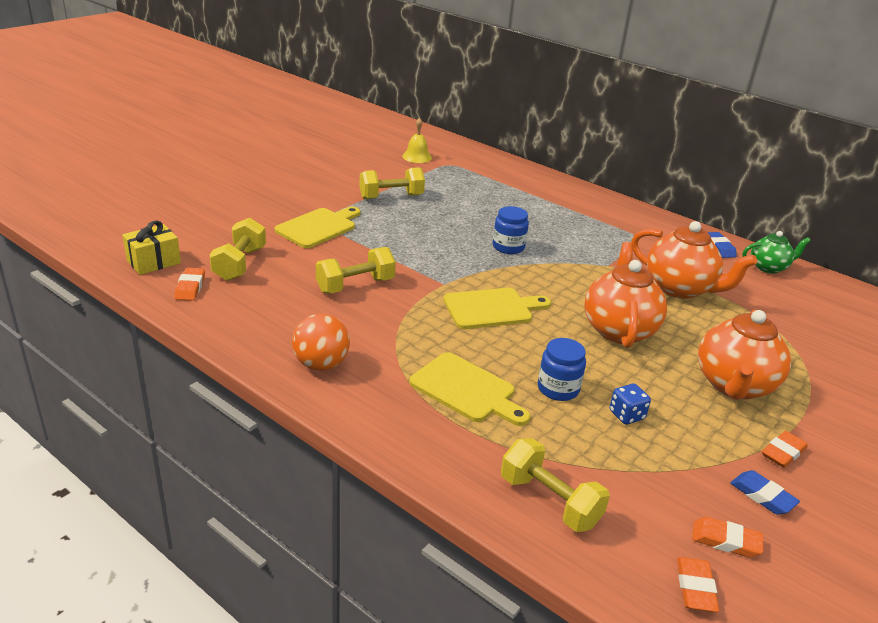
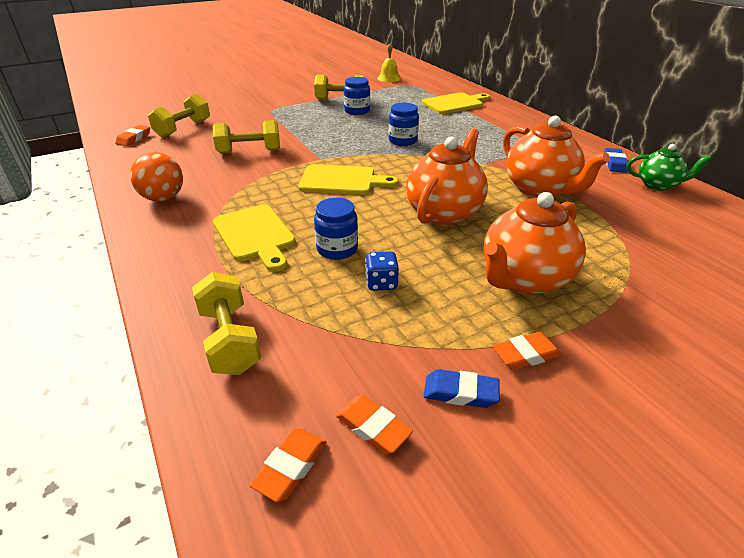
camera: 25 degrees right, 5 degrees up
yellow gift [122,220,181,275] -> none
yellow cutting board [275,207,360,248] -> yellow cutting board moved to [422,92,490,114]
blue eraser [731,470,800,515] -> blue eraser turned 60 degrees counterclockwise [424,369,499,408]
none -> blue jar [344,77,370,115]

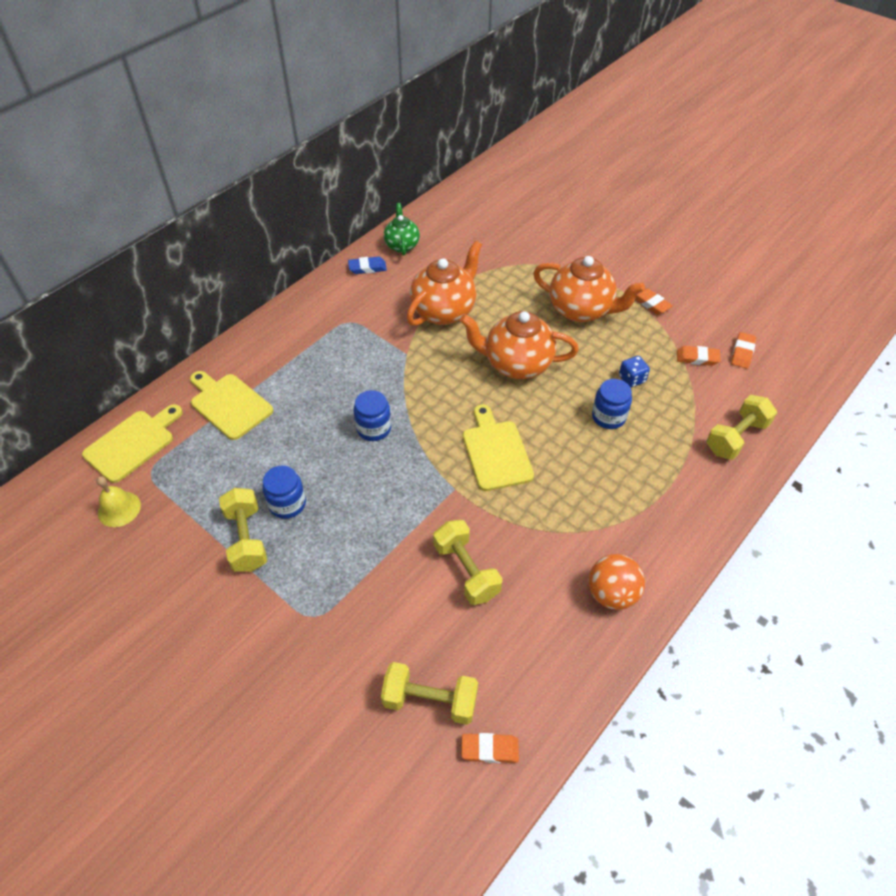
camera: 110 degrees left, 15 degrees up
yellow cutting board [213,204,296,272] -> yellow cutting board moved to [82,404,183,483]
orange eraser [249,428,327,502] -> orange eraser moved to [677,346,721,366]
blue eraser [424,369,499,408] -> none

